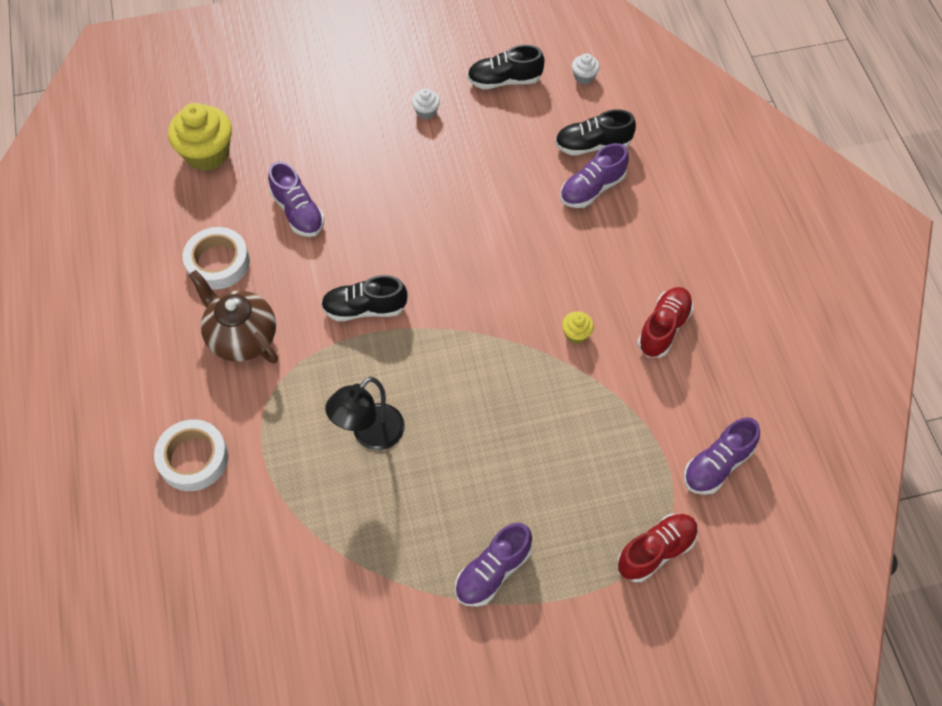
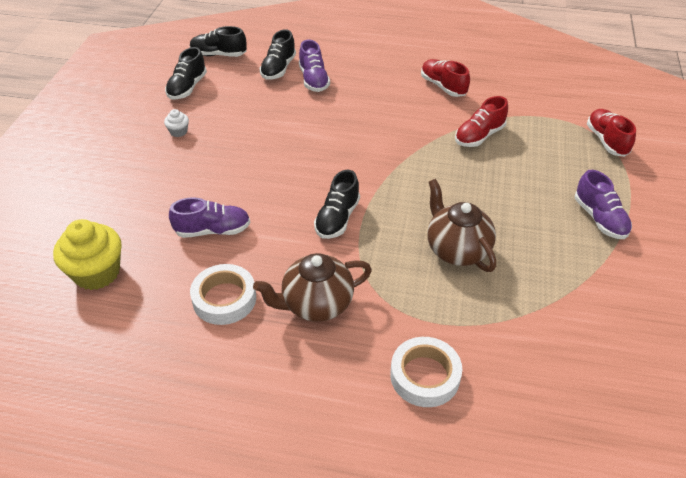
camera: 65 degrees left, 15 degrees down
black lamp [325,377,405,450] -> brown teapot [428,179,496,272]
yellow cupcake [562,311,594,344] -> none
white cupcake [572,54,600,84] -> black shoe [190,26,247,57]
purple shoe [684,417,760,495] -> none
none -> red shoe [455,96,508,147]

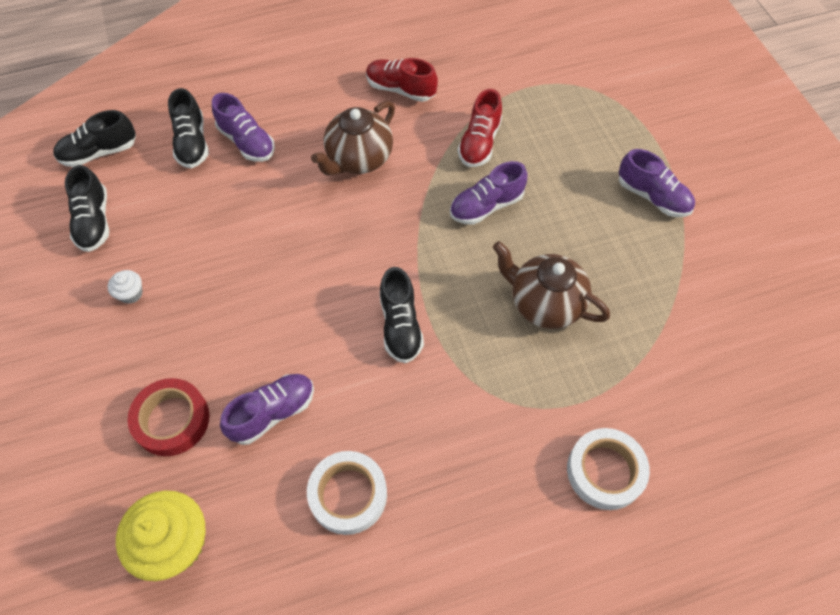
camera: 30 degrees left, 15 degrees up
brown teapot [253,253,372,322] -> brown teapot moved to [311,101,395,176]
red shoe [587,109,636,157] -> none
none -> red tape [127,378,209,456]
none -> purple shoe [450,161,527,225]

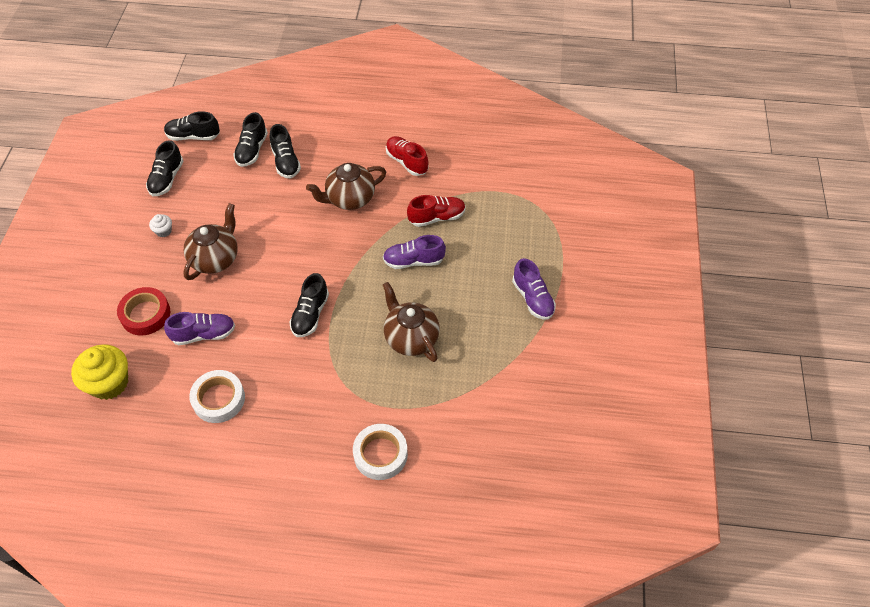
camera: 25 degrees right, 5 degrees down
purple shoe [212,93,275,162] -> black shoe [270,124,301,178]
red shoe [458,89,502,167] -> red shoe turned 150 degrees counterclockwise [407,195,466,227]
none -> brown teapot [183,203,238,280]

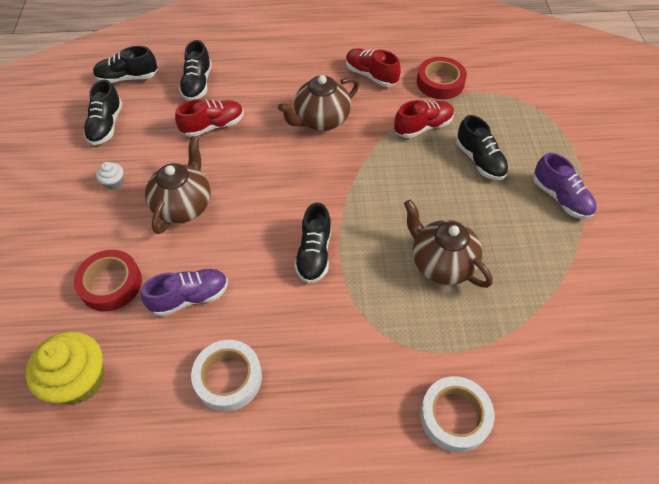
camera: 10 degrees left, 0 degrees up
black shoe [270,124,301,178] -> black shoe moved to [456,115,509,180]
purple shoe [383,235,446,269] -> none
none -> red shoe [175,99,244,137]
none -> red tape [417,57,467,99]

